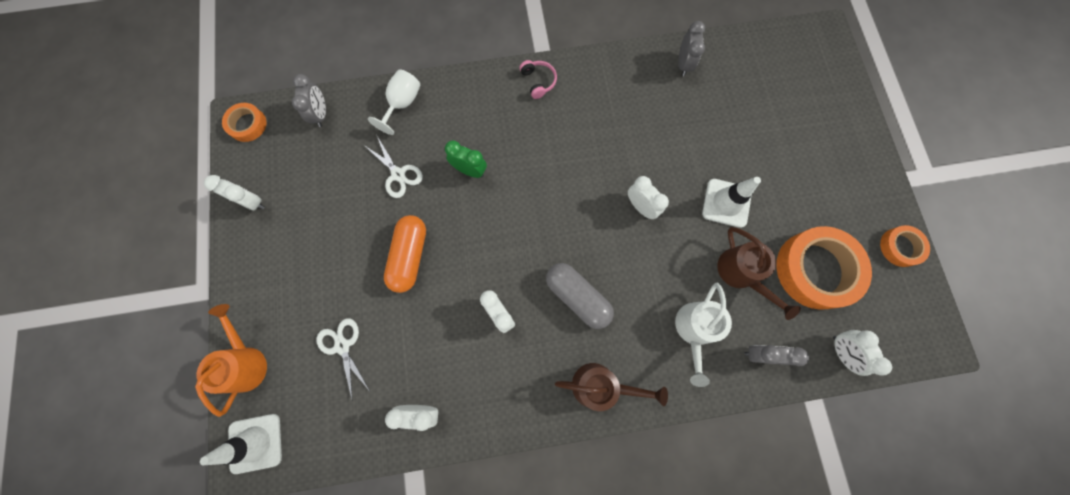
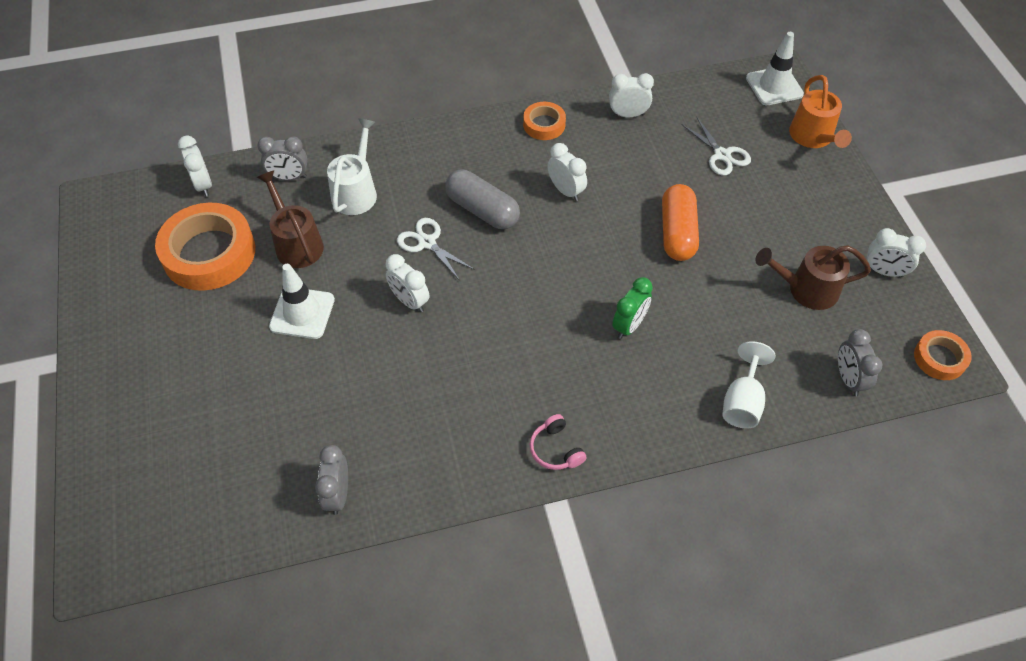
camera: 175 degrees right, 20 degrees down
white scissors [364,136,423,198] -> white scissors moved to [397,218,475,281]
green clock [445,141,487,178] -> green clock turned 75 degrees counterclockwise [612,277,653,339]
brown watering can [555,363,668,411] -> brown watering can moved to [755,245,871,310]
orange tape [880,225,930,267] -> orange tape moved to [523,102,566,140]

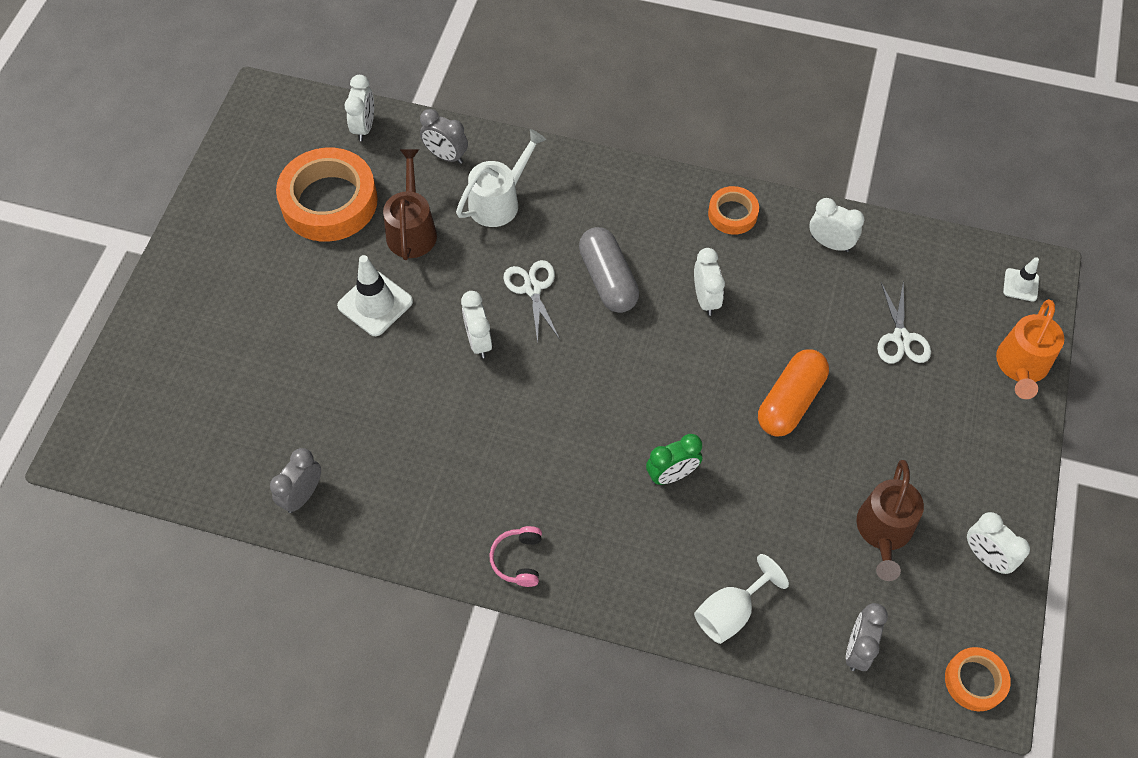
camera: 30 degrees right, 5 degrees up
white traffic cone [746,32,804,105] -> white traffic cone [1003,257,1039,302], size x0.58
brown watering can [755,245,871,310] -> brown watering can turned 105 degrees counterclockwise [857,460,924,581]

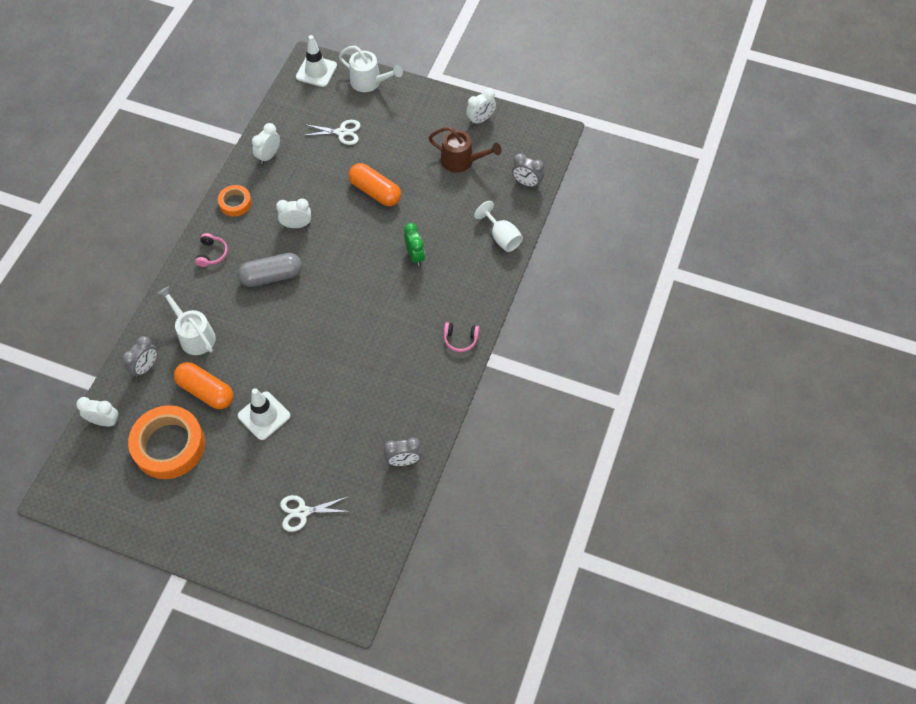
camera: 85 degrees left, 0 degrees up
grey clock [270,448,321,513] -> grey clock turned 45 degrees counterclockwise [384,437,422,466]
brown watering can [383,149,437,260] -> orange capsule [174,362,234,409]
white clock [461,291,492,358] -> none
white scissors [503,260,559,343] -> white scissors moved to [280,495,351,532]
orange tape [945,647,1011,711] -> none
orange watering can [996,299,1064,399] -> white watering can [339,46,403,92]
white traffic cone [1003,257,1039,302] -> white traffic cone [296,35,337,87], size x1.73
none -> pink headphones [195,233,228,267]

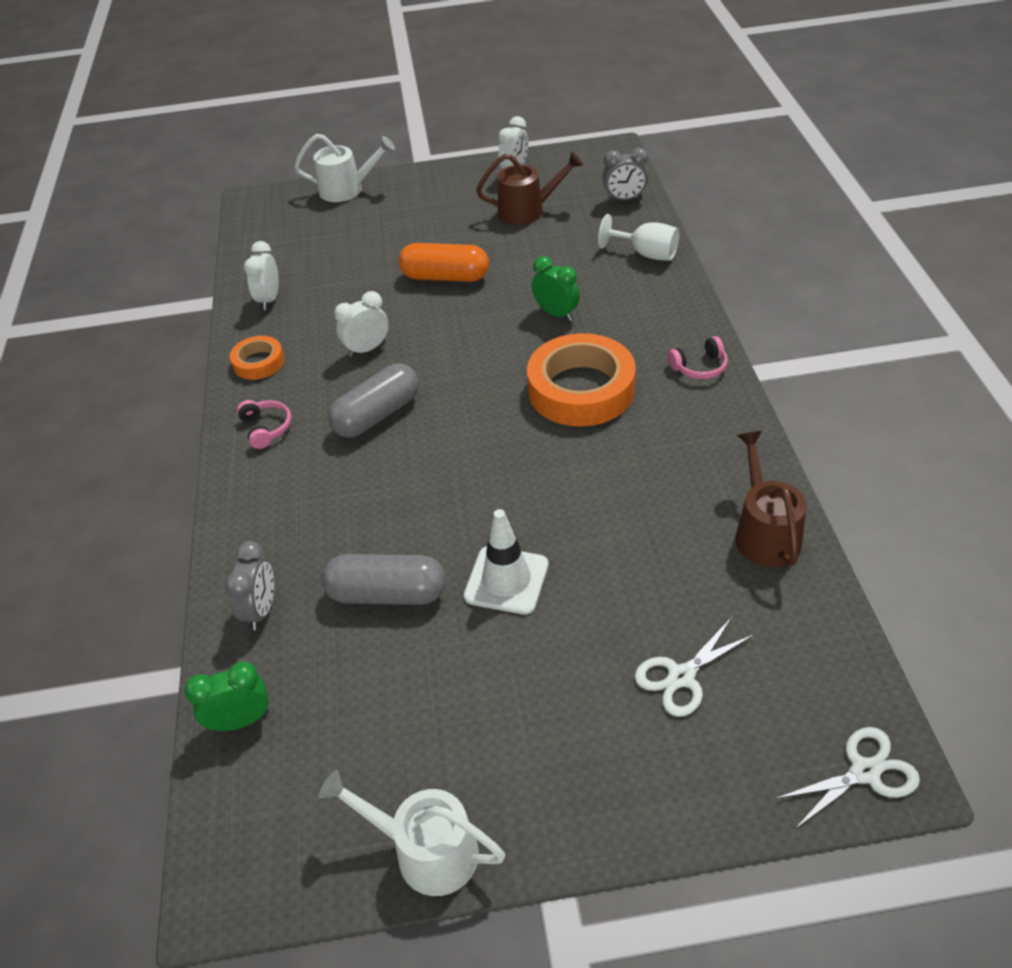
camera: 25 degrees left, 15 degrees down
white clock [76,397,119,426] -> green clock [184,662,269,731]
orange tape [128,405,205,479] -> orange tape moved to [527,333,636,427]
white watering can [157,286,216,355] -> white watering can moved to [319,770,505,896]
orange capsule [174,362,234,409] -> grey capsule [321,554,446,605]
white traffic cone [296,35,337,87] -> none
white scissors [302,120,361,145] -> white scissors moved to [774,727,920,829]
grey clock [384,437,422,466] -> brown watering can [735,431,807,567]

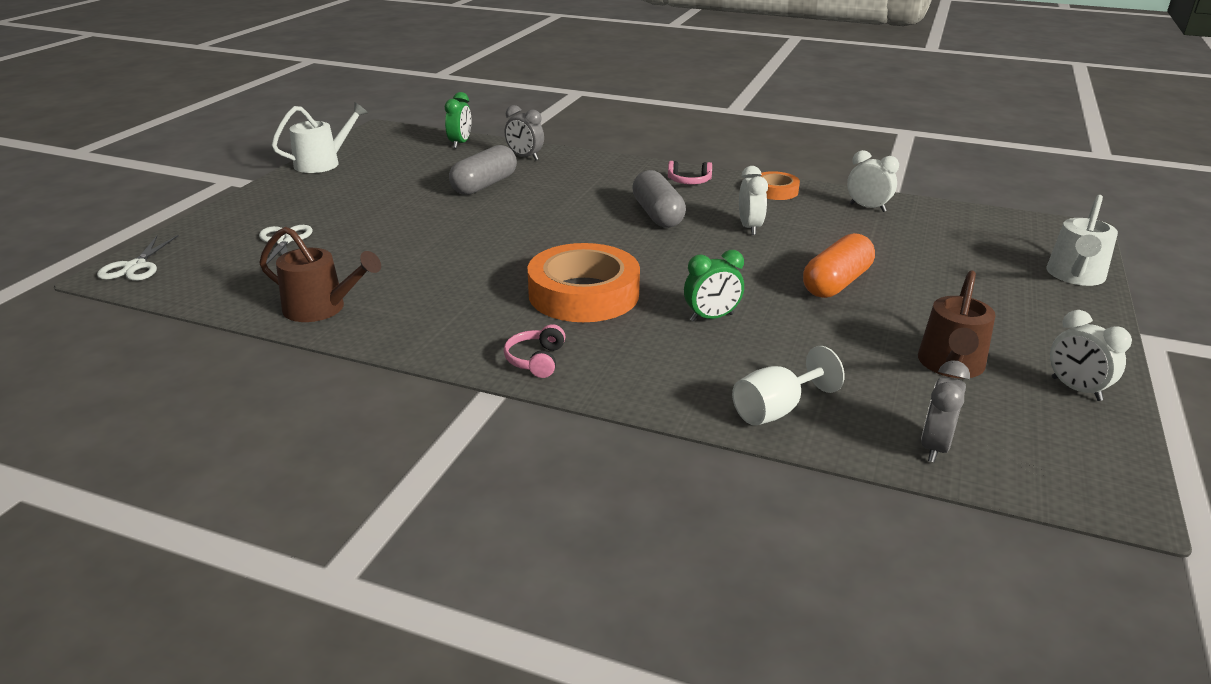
camera: 115 degrees right, 15 degrees down
white traffic cone [464,509,548,615] -> none

